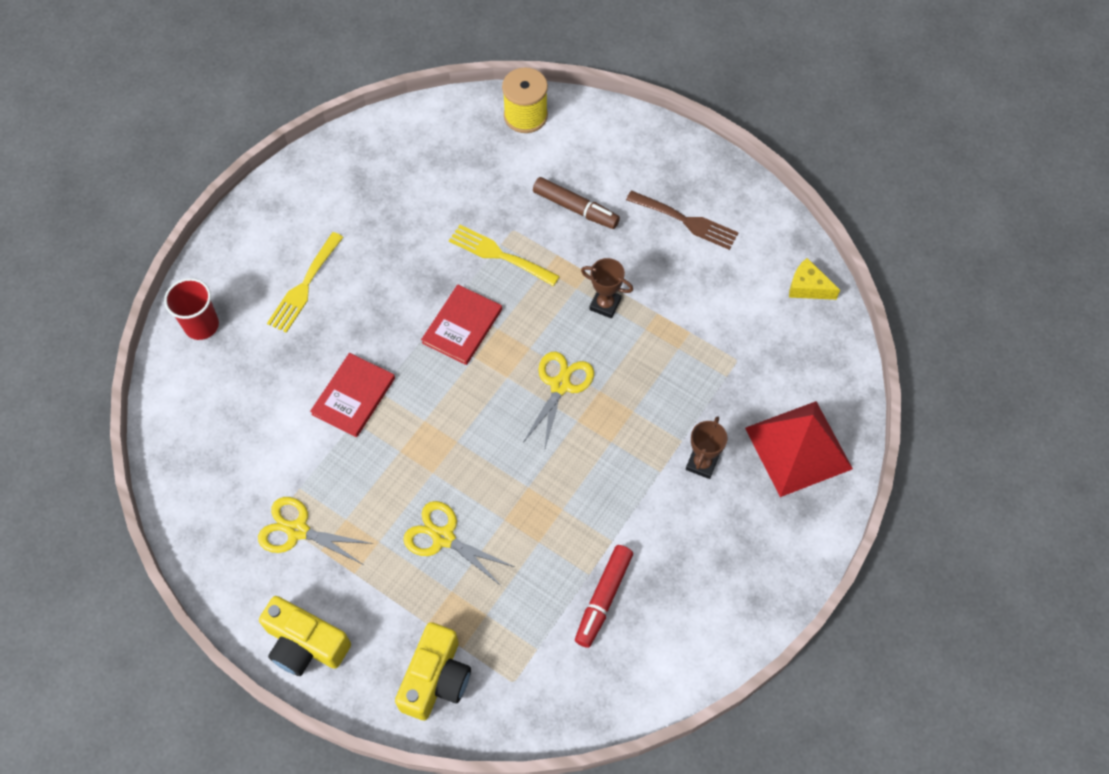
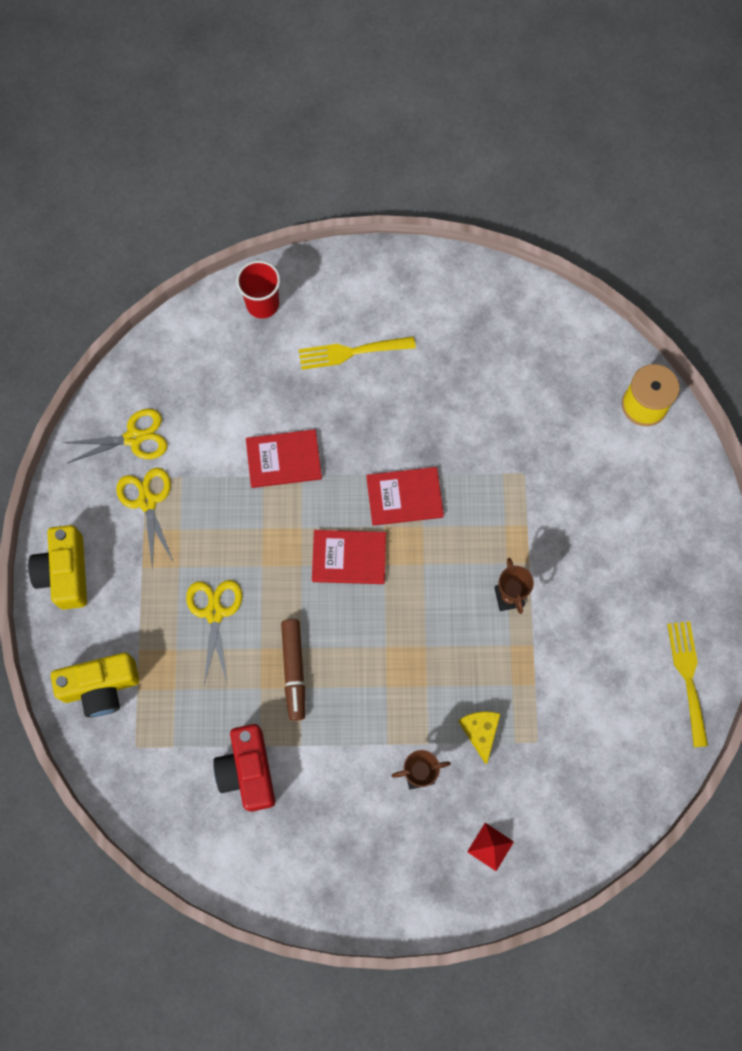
camera: 55 degrees right, 10 degrees up
yellow fork [449,225,560,286] -> yellow fork moved to [667,621,708,747]
yellow scissors [523,352,594,451] -> yellow scissors moved to [63,409,168,463]
brown marker [533,177,620,229] -> brown marker moved to [281,619,305,721]
red marker [575,545,633,648] -> red camera [213,724,275,812]
brown fork [626,190,739,250] -> none
red pyramid [745,401,853,497] -> red pyramid [467,823,514,871], size x0.42
yellow cheese [789,258,840,300] -> yellow cheese moved to [458,711,501,764]
none -> red book [312,530,386,584]

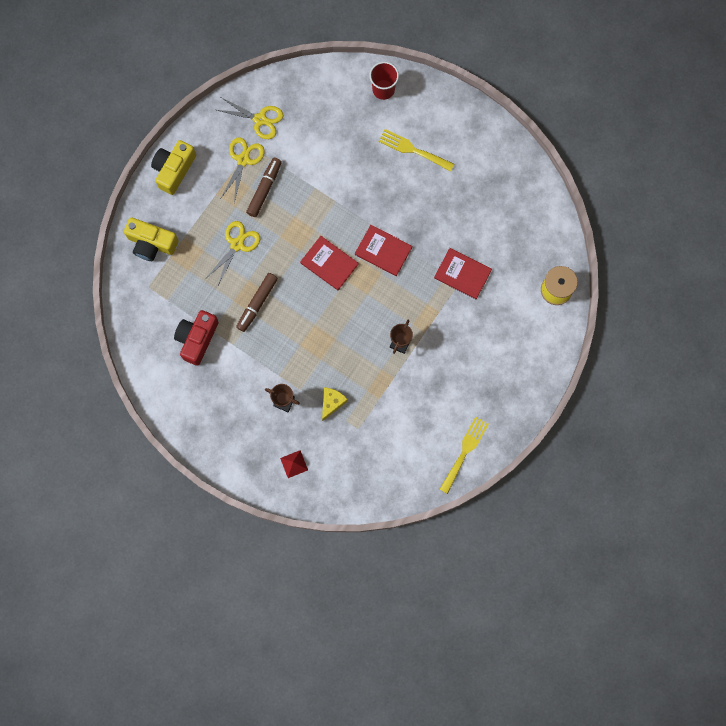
camera: 35 degrees right, 5 degrees up
red book [246,429,322,488] -> red book moved to [434,248,492,299]
none -> brown marker [246,158,282,217]

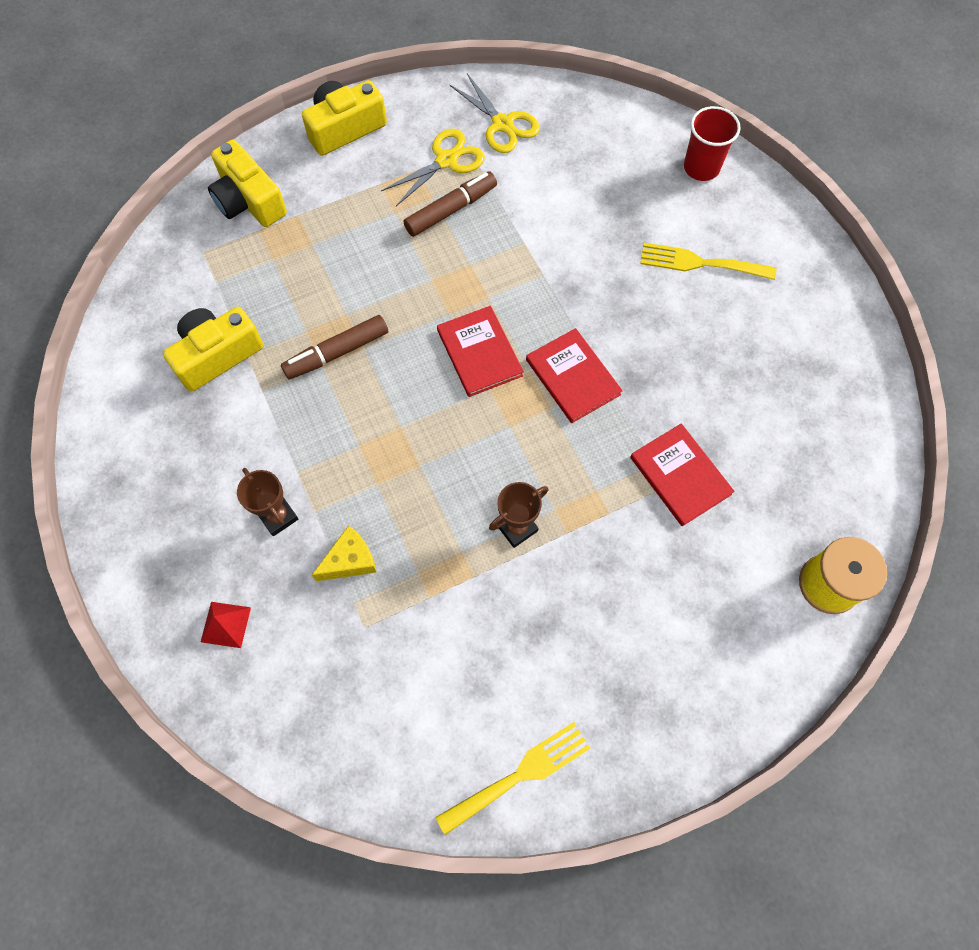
camera: 30 degrees right, 10 degrees down
red camera [174,310,219,366] -> yellow camera [163,307,263,392]
yellow scissors [206,221,260,285] -> none
yellow fork [378,129,454,172] -> yellow fork turned 45 degrees counterclockwise [640,243,776,280]

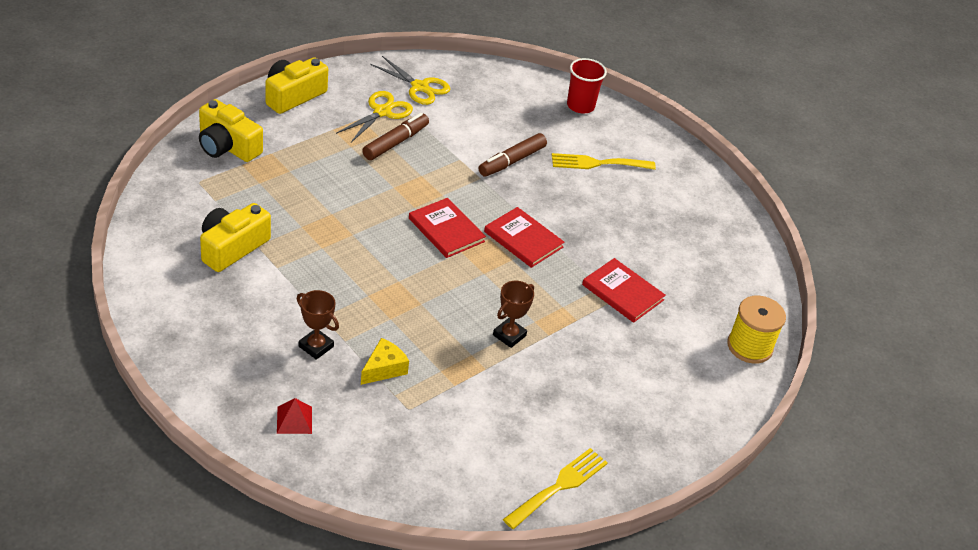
camera: 20 degrees left, 25 degrees down
brown marker [281,315,388,379] -> brown marker moved to [478,133,547,176]

